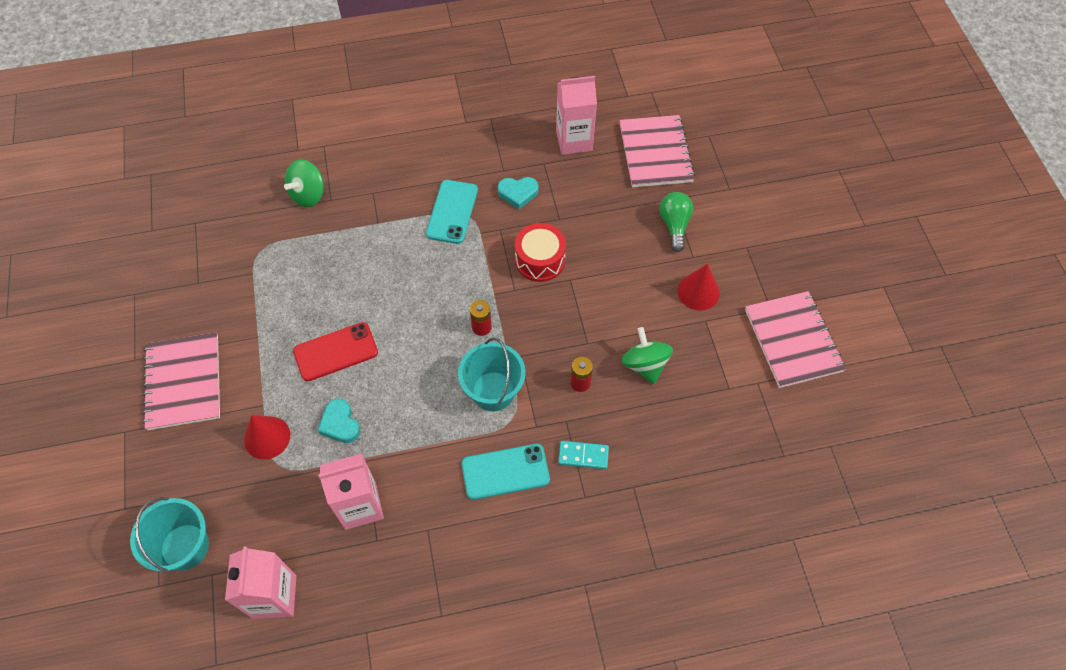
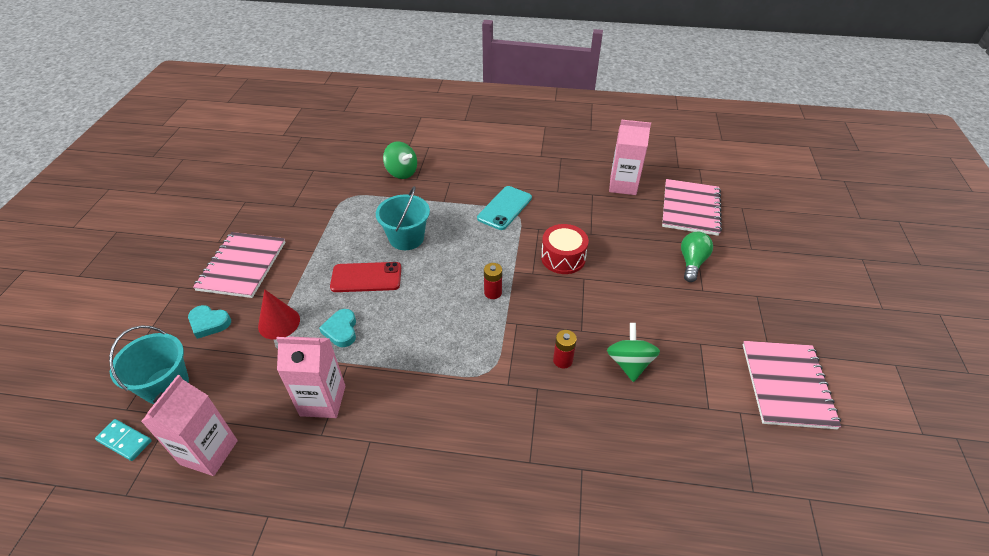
camera: 20 degrees right, 15 degrees down
green spinning top [284,160,324,207] -> green spinning top turned 105 degrees counterclockwise [383,141,417,179]
turquoise bucket [458,338,526,412] -> turquoise bucket moved to [376,186,430,250]
turquoise phone [462,444,550,500] -> none
turquoise heart [498,177,539,209] -> turquoise heart moved to [188,305,231,339]
turquoise domino [558,441,609,469] -> turquoise domino moved to [95,419,152,461]
red cone [677,264,720,311] -> none

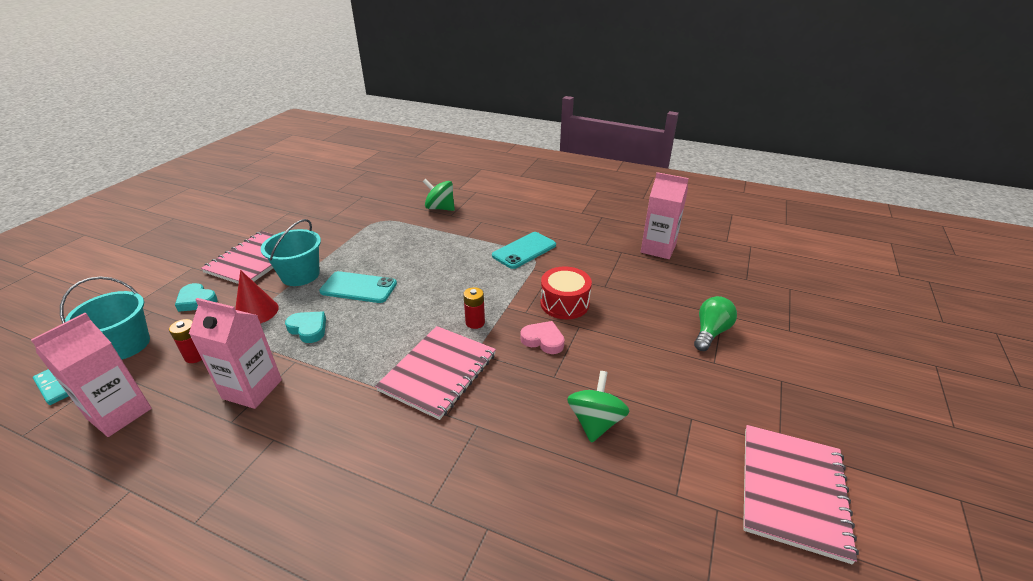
camera: 15 degrees right, 10 degrees down
turquoise heart [319,309,356,347] -> turquoise heart turned 120 degrees clockwise [285,311,326,343]
red phone [330,262,401,292] -> turquoise phone [319,271,397,303]
turquoise bucket [376,186,430,250] -> turquoise bucket moved to [261,219,321,286]
green spinning top [383,141,417,179] -> green spinning top turned 150 degrees clockwise [423,179,455,211]
red battery [553,330,577,369] -> red battery moved to [169,319,202,363]
pink notebook [662,179,722,236] -> pink notebook moved to [375,326,496,420]
none -> pink heart [521,321,565,354]

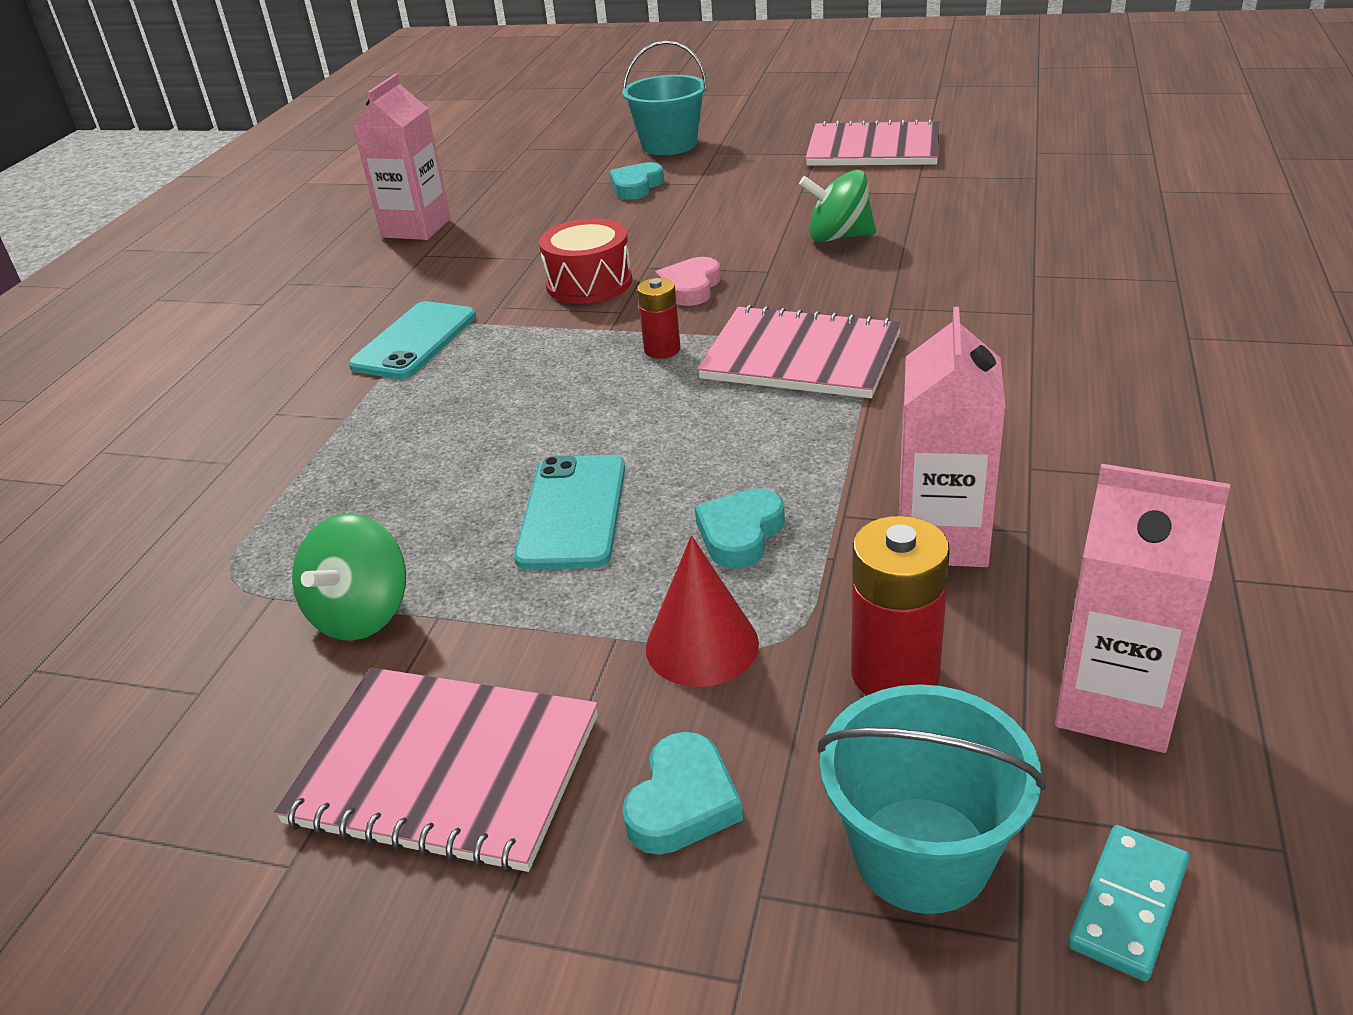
camera: 95 degrees left, 0 degrees up
red battery [169,319,202,363] -> red battery [851,516,950,695], size x1.60
turquoise bucket [261,219,321,286] -> turquoise bucket moved to [622,41,707,155]
green spinning top [423,179,455,211] -> green spinning top moved to [292,514,406,641]
turquoise phone [492,232,556,269] -> turquoise phone turned 75 degrees clockwise [348,301,476,379]
green light bulb [694,296,737,351] -> turquoise heart [609,162,664,200]

